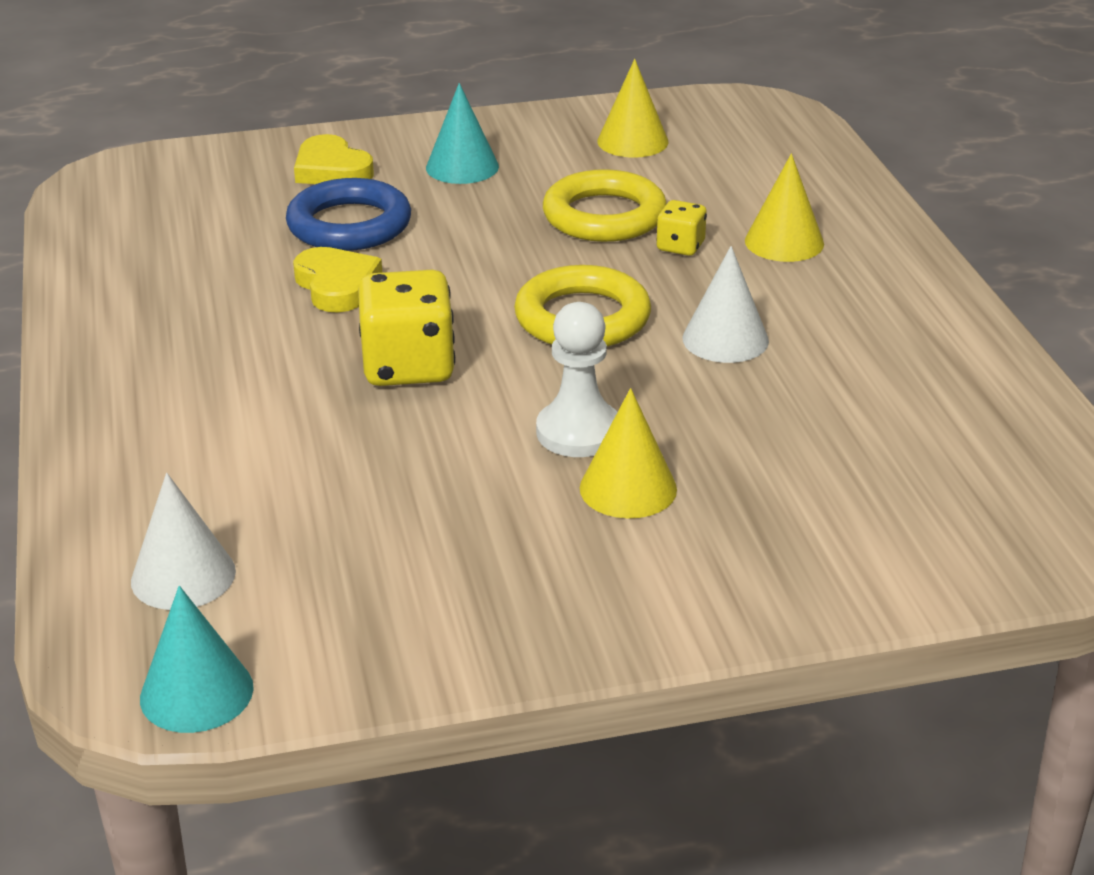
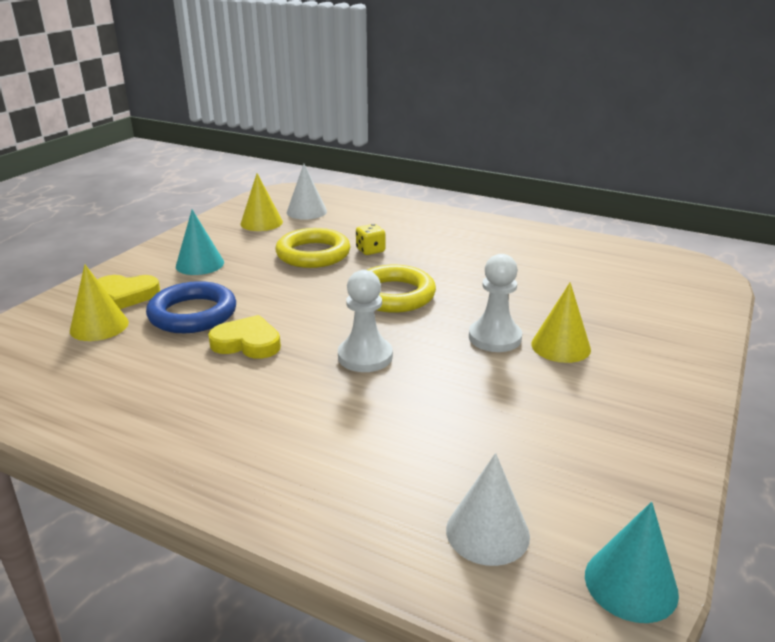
camera: 50 degrees left, 5 degrees down
yellow dice [358,270,455,386] -> white pawn [338,270,393,372]
white cone [682,246,769,363] -> white cone moved to [287,164,327,220]
yellow cone [745,153,824,262] -> yellow cone moved to [70,264,129,341]

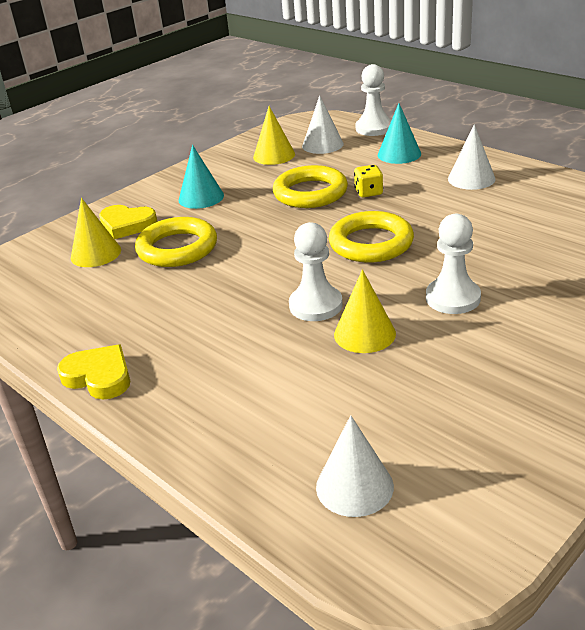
camera: 20 degrees right, 5 degrees up
blue ring [146,281,236,333] -> yellow ring [135,217,217,267]
yellow heart [208,315,281,359] -> yellow heart moved to [57,344,130,399]
yellow cone [531,282,591,363] -> yellow cone moved to [334,269,396,353]
turquoise cone [585,502,679,623] -> turquoise cone moved to [378,103,421,164]
none -> white pawn [355,64,391,136]
none -> white cone [448,124,496,190]

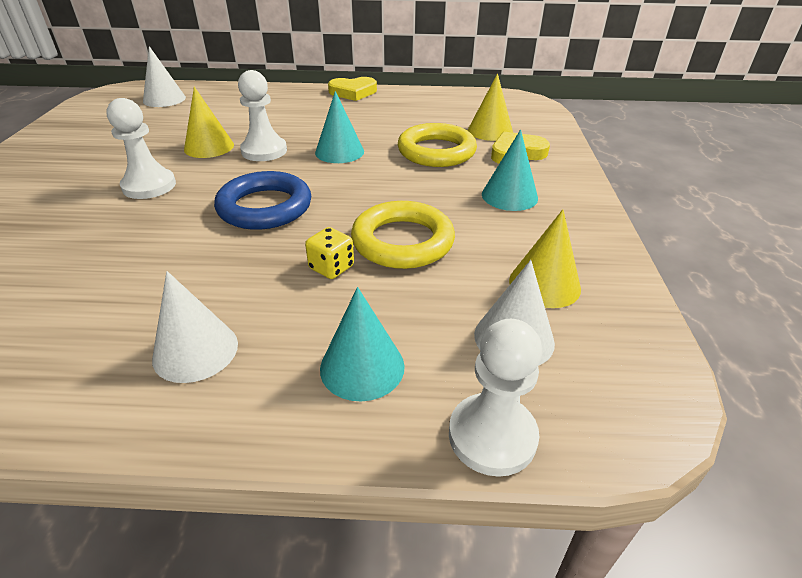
camera: 135 degrees right, 5 degrees up
yellow ring [329,211,414,263] -> blue ring [214,171,311,230]
none -> turquoise cone [315,91,364,163]

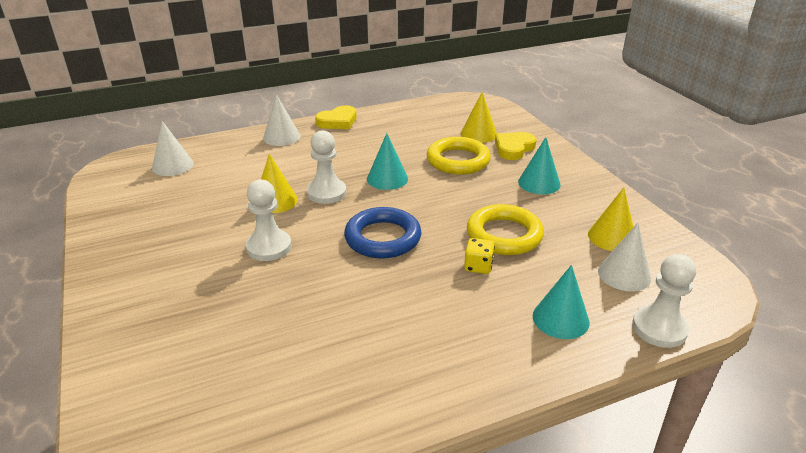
camera: 25 degrees left, 5 degrees down
white cone [152,271,238,383] -> white cone moved to [263,94,300,146]

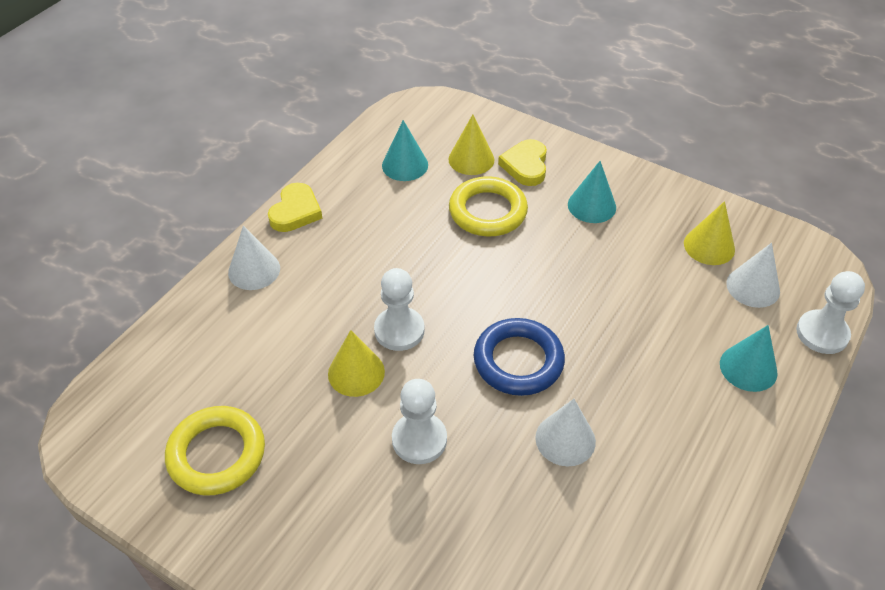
camera: 35 degrees left, 15 degrees up
white cone [152,121,194,176] -> white cone moved to [535,399,596,466]
turquoise cone [367,133,408,190] -> turquoise cone moved to [382,120,428,181]
yellow dice [464,238,495,274] -> none
yellow ring [467,204,544,255] -> yellow ring moved to [165,406,265,495]

